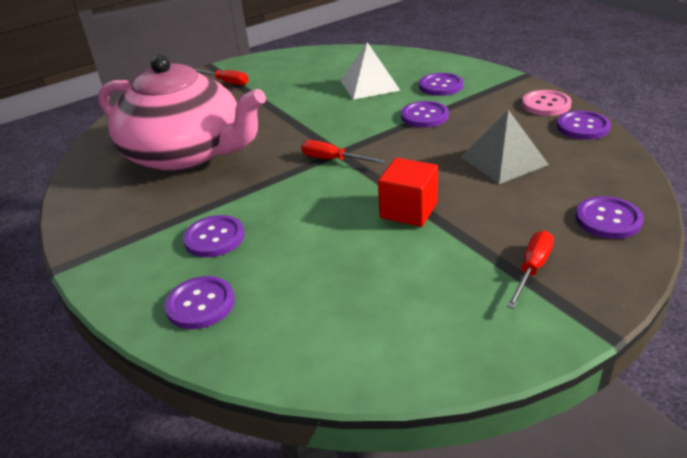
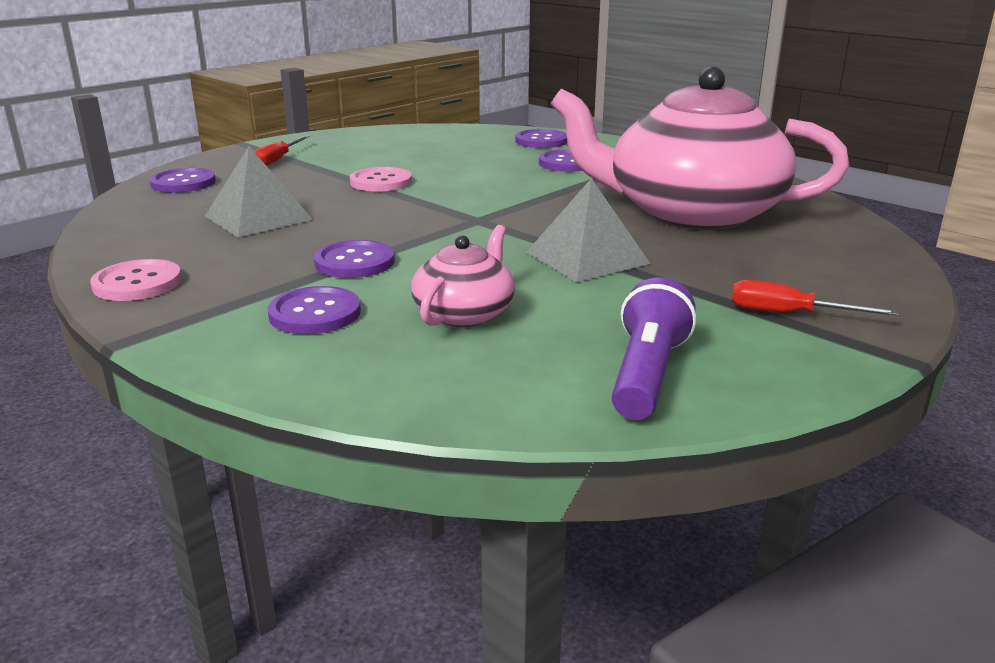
camera: 165 degrees right, 10 degrees down
red screwdriver [301,140,385,163] -> none
white pyramid [340,42,401,100] -> pink teapot [411,225,515,327]
red cube [378,158,438,227] -> pink button [350,167,412,192]
purple button [557,110,611,140] -> none
none -> grey pyramid [526,178,650,282]
none -> purple flashlight [612,278,696,420]

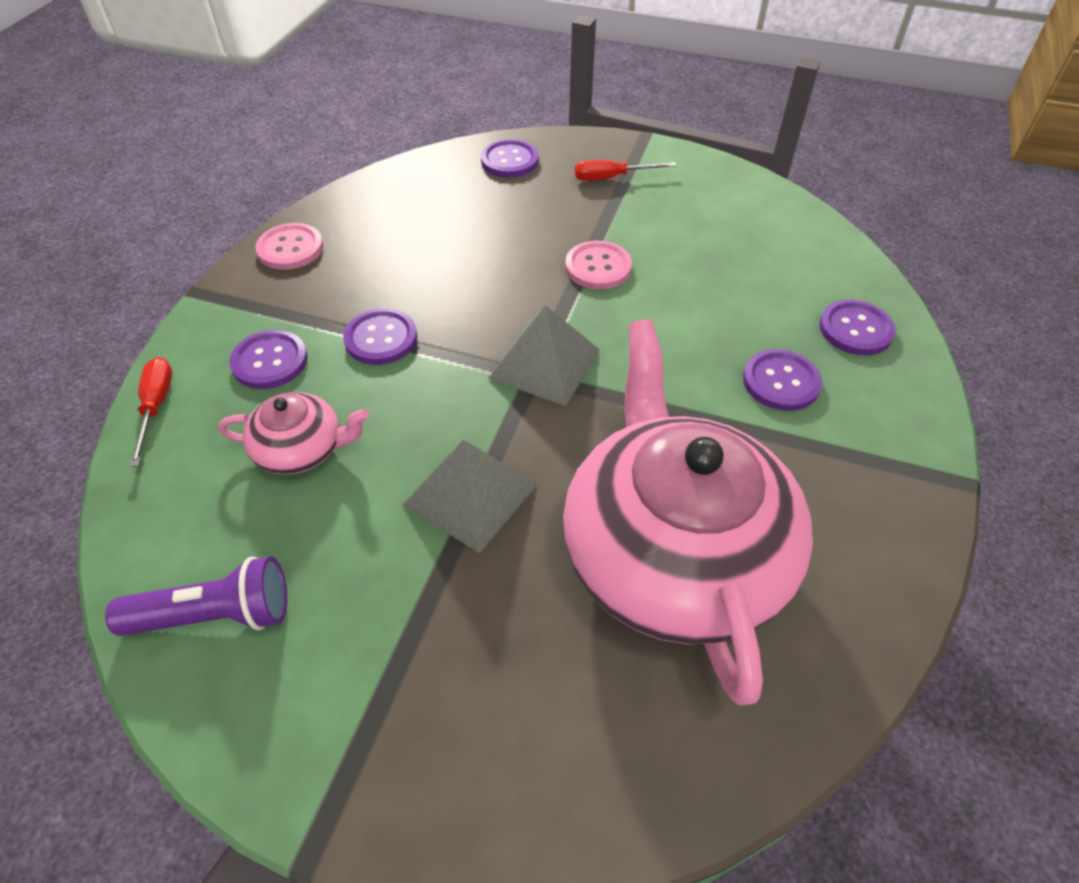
camera: 65 degrees right, 25 degrees up
grey pyramid [205,146,313,237] -> grey pyramid moved to [488,305,600,406]
red screwdriver [732,280,900,316] -> red screwdriver moved to [129,357,172,467]

